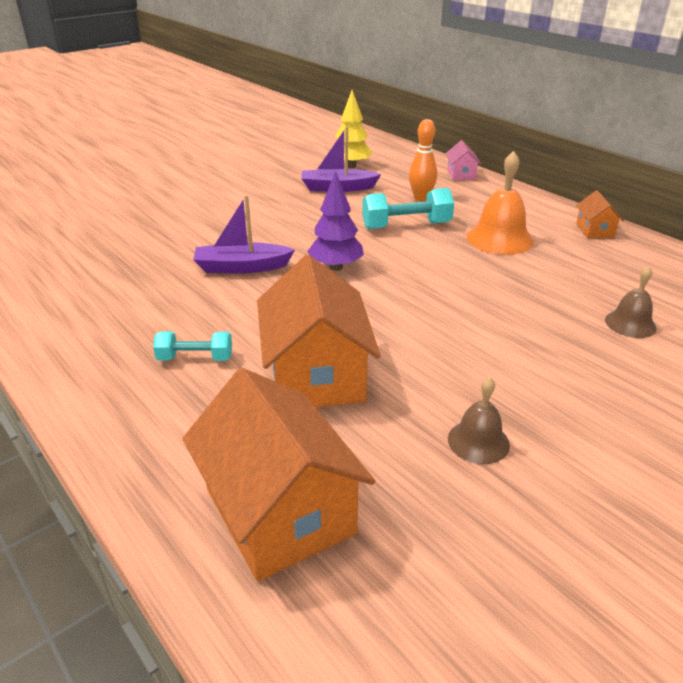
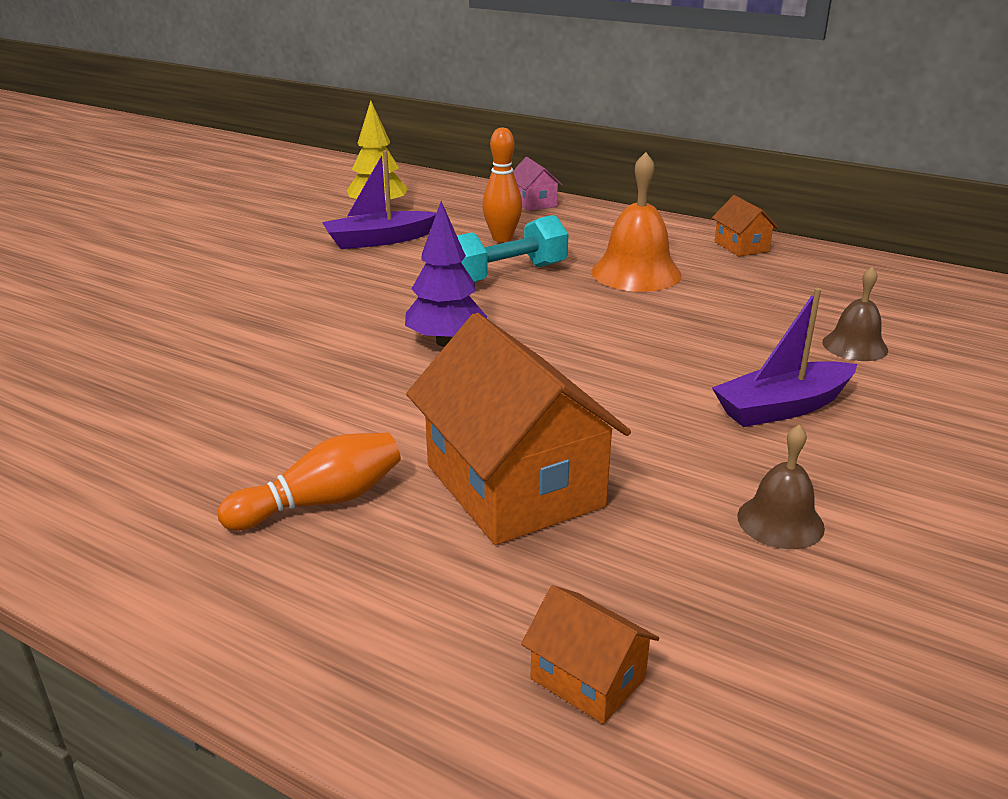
camera: 20 degrees left, 5 degrees down
turquoise dumbbell [153,331,232,361] -> orange bowling pin [218,432,401,531]
orange house [182,368,375,582] -> orange house [521,585,659,724], size x0.46
purple boat [193,195,295,274] -> purple boat moved to [712,288,857,427]

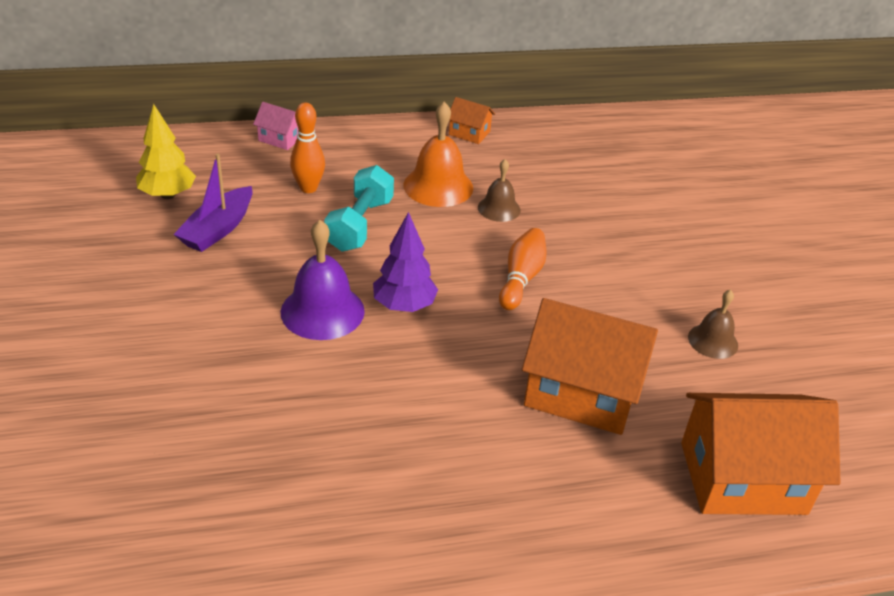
camera: 45 degrees left, 10 degrees up
orange bowling pin [218,432,401,531] -> orange bowling pin moved to [499,228,547,310]
orange house [521,585,659,724] -> orange house [681,393,840,515], size x2.15
purple boat [712,288,857,427] -> none
brown bell [822,266,888,361] -> brown bell moved to [478,159,521,222]
none -> purple bell [281,220,365,340]

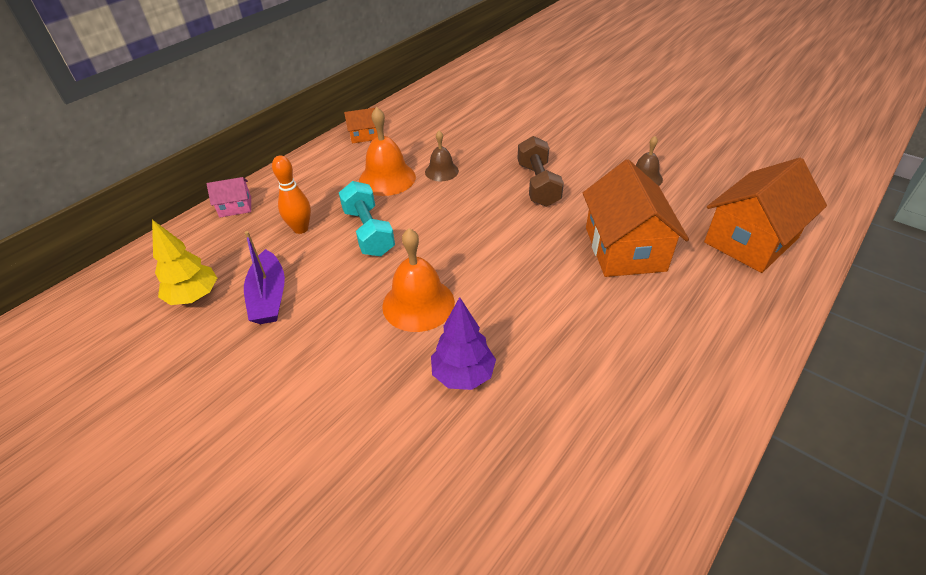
camera: 35 degrees left, 5 degrees up
purple bell [281,220,365,340] -> orange bell [382,228,455,332]
purple tree [373,212,438,312] -> purple tree moved to [431,297,496,390]
orange bowling pin [499,228,547,310] -> none
orange house [522,298,658,435] -> orange house turned 75 degrees counterclockwise [583,159,689,277]
none -> brown dumbbell [517,136,564,207]

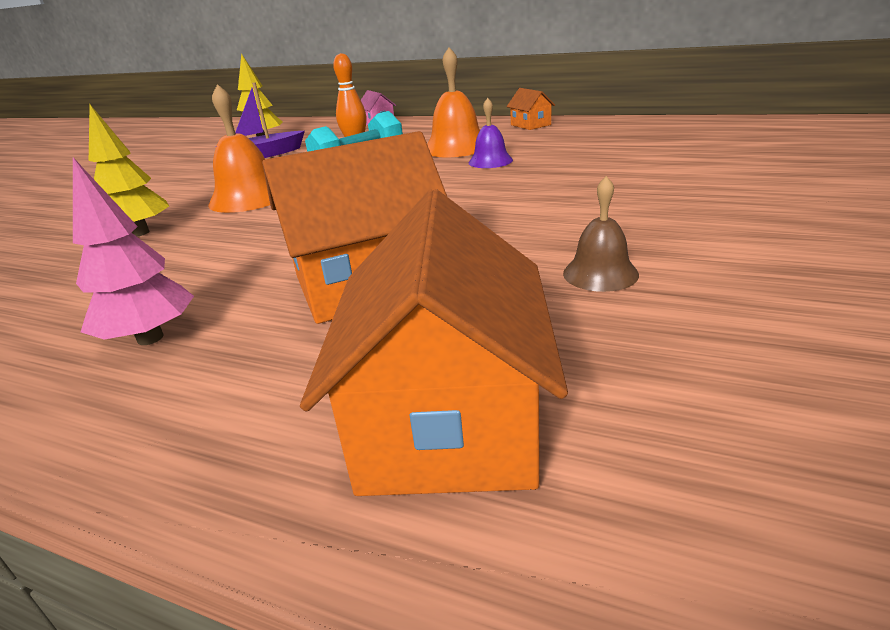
camera: 75 degrees right, 15 degrees down
brown bell [425,130,459,181] -> purple bell [468,98,513,168]
purple tree [431,297,496,390] -> yellow tree [89,105,169,236]
brown dumbbell [517,136,564,207] -> none
orange house [704,158,827,273] -> orange house turned 60 degrees clockwise [300,189,568,496]
none -> pink tree [73,157,194,345]

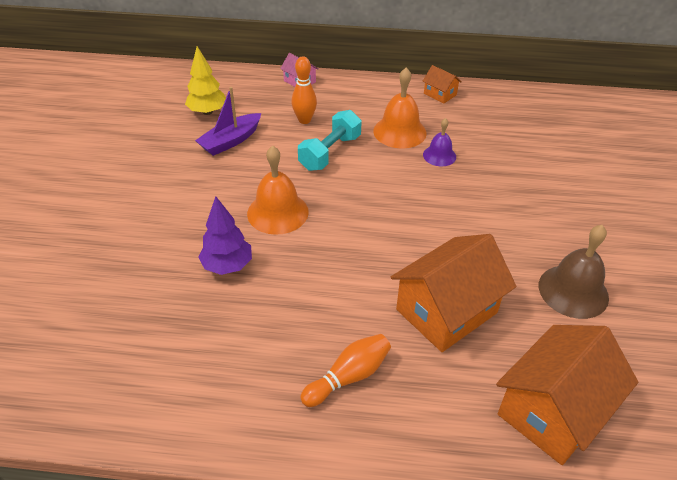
camera: 20 degrees left, 15 degrees up
pink tree [73,157,194,345] -> orange bowling pin [300,334,391,407]
yellow tree [89,105,169,236] -> purple tree [198,196,252,275]
orange house [300,189,568,496] -> orange house turned 60 degrees clockwise [496,325,638,465]
brown bell [563,176,639,292] -> brown bell [539,225,609,319], size x1.66

